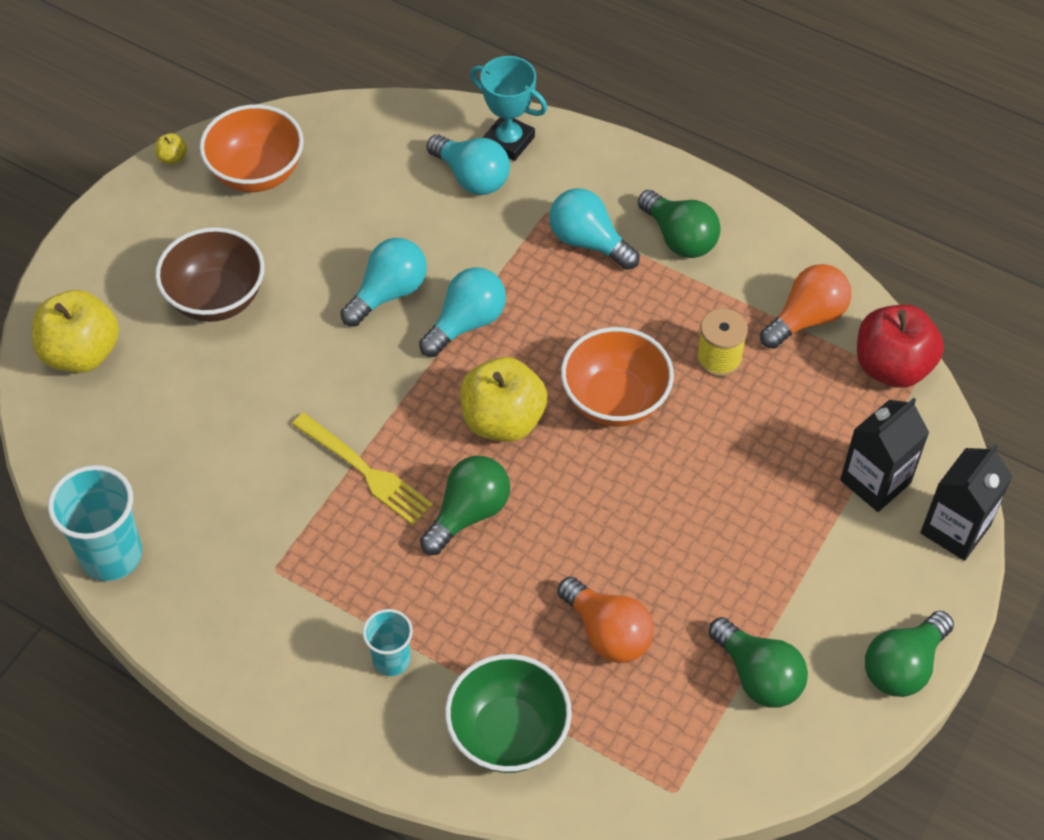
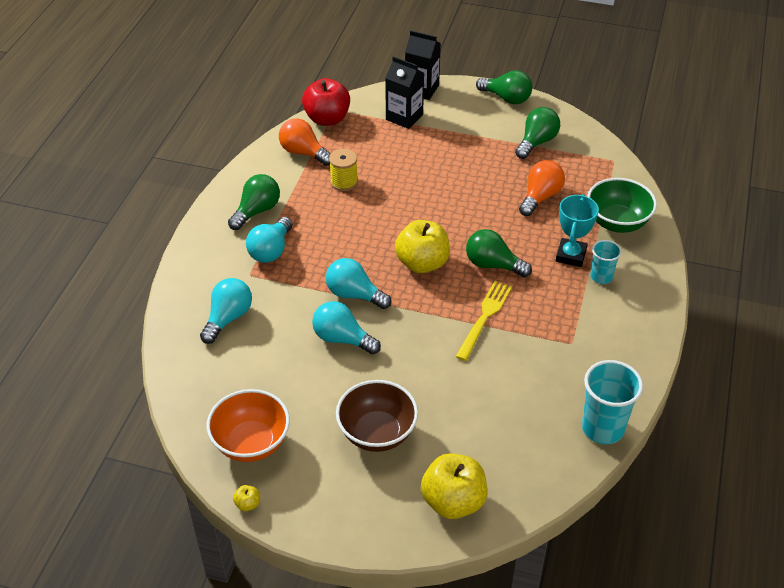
camera: 105 degrees left, 10 degrees down
turquoise trophy [470,56,547,161] -> turquoise trophy moved to [556,194,599,267]
orange bowl [561,327,674,427] -> none

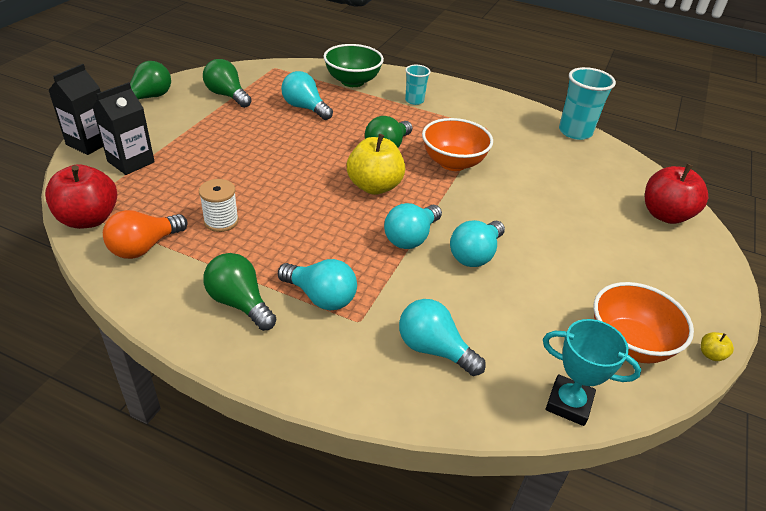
camera: 85 degrees left, 5 degrees down
yellow spool [329,149,358,191] -> white spool [199,179,239,232]
brown bowl [336,380,418,452] -> none
yellow apple [421,453,487,519] -> red apple [645,164,708,224]
yellow fork [455,281,512,361] -> orange bowl [422,118,493,171]
orange light bulb [519,160,565,216] -> turquoise light bulb [281,71,333,120]
turquoise trophy [556,194,599,267] -> turquoise trophy moved to [543,319,641,426]

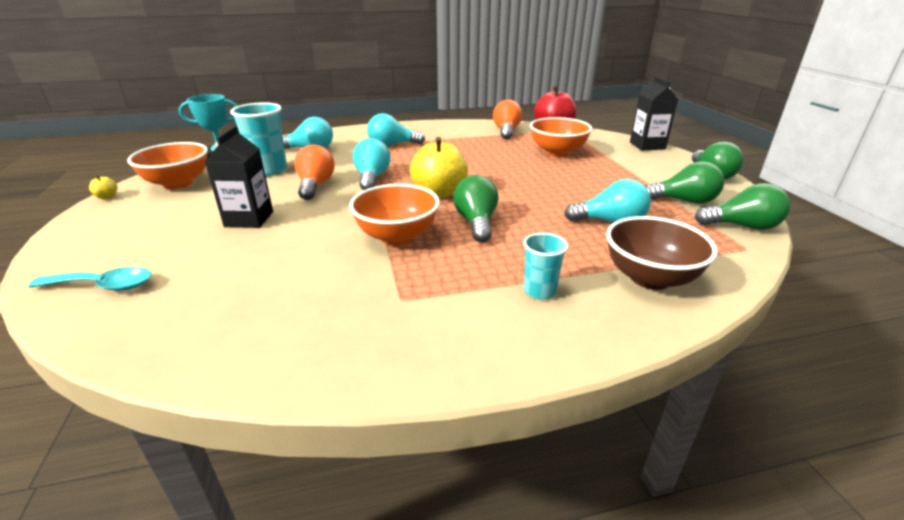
camera: 145 degrees right, 10 degrees down
black carton [93,82,155,175] -> black carton moved to [205,126,273,228]
white spool [199,179,239,232] -> none
green light bulb [203,253,276,331] -> green light bulb moved to [695,183,790,230]
green bowl [323,44,384,87] -> brown bowl [606,216,718,290]
turquoise light bulb [450,220,505,267] -> orange light bulb [294,145,335,200]
turquoise cup [559,67,616,140] -> turquoise cup moved to [230,102,287,176]
red apple [645,164,708,224] -> turquoise spoon [29,267,151,291]
none -> orange bowl [530,117,592,157]

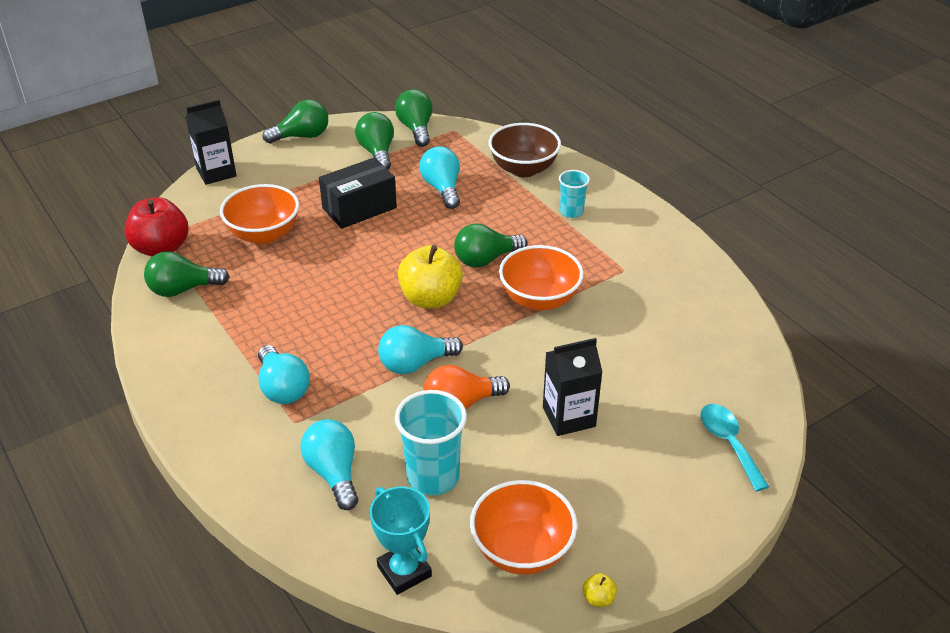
camera: 110 degrees left, 10 degrees up
orange light bulb [493,100,522,139] -> green light bulb [144,251,229,297]
none -> black box [319,157,397,229]

